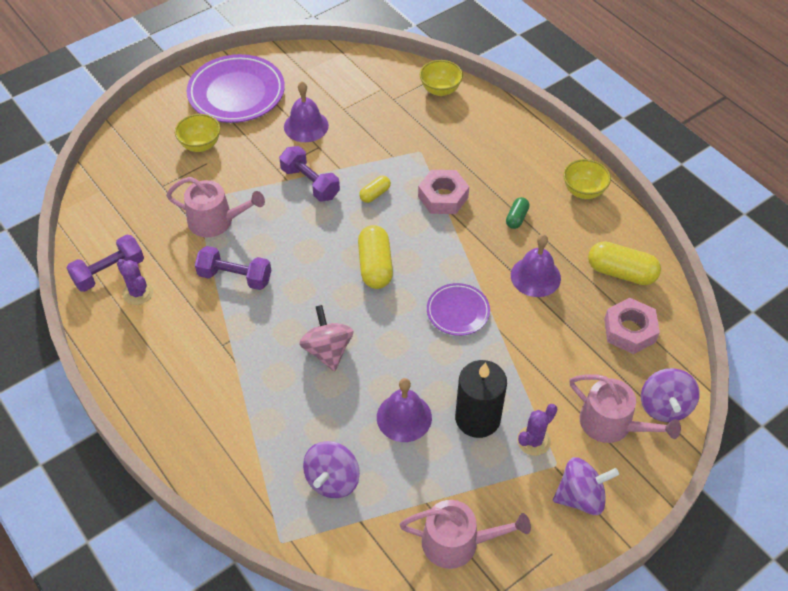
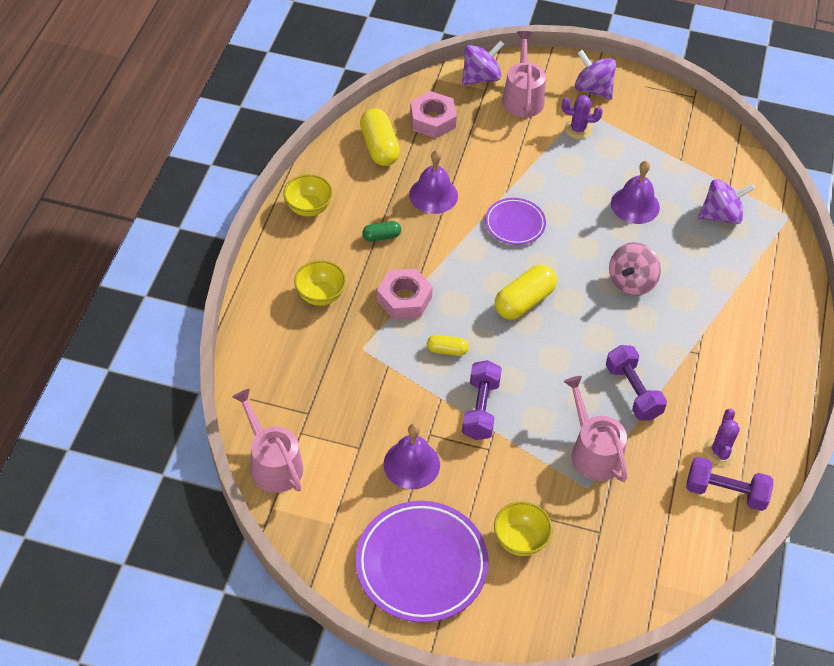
camera: 130 degrees left, 0 degrees up
pink watering can [399,500,531,569] -> pink watering can moved to [232,389,303,493]
yellow bowl [420,60,463,96] -> yellow bowl moved to [294,260,346,306]
black candle [455,360,507,438] -> none

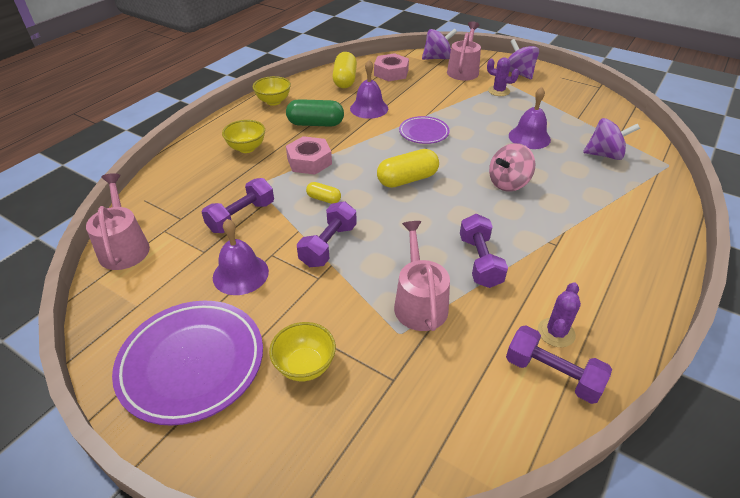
camera: 20 degrees right, 10 degrees down
green capsule [362,221,401,242] -> green capsule [286,99,344,127], size x1.84
none -> purple dumbbell [202,178,274,233]

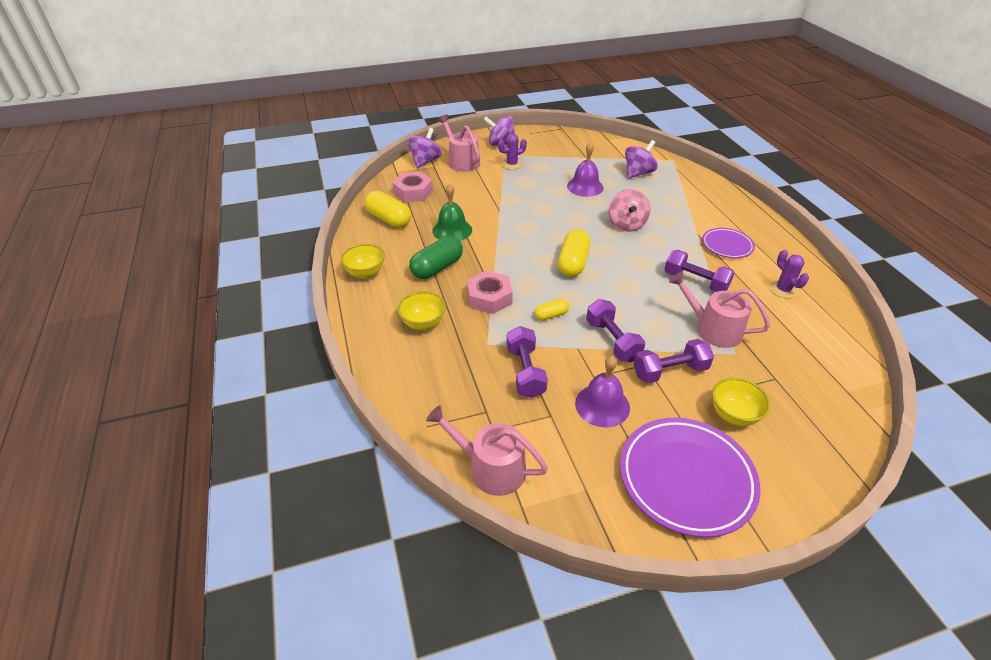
camera: 50 degrees left, 0 degrees up
purple bell [350,60,388,119] -> green bell [432,184,472,241]
purple plate [399,116,450,144] -> purple plate moved to [702,228,755,258]
purple dumbbell [506,325,612,404] -> purple dumbbell moved to [634,339,714,383]

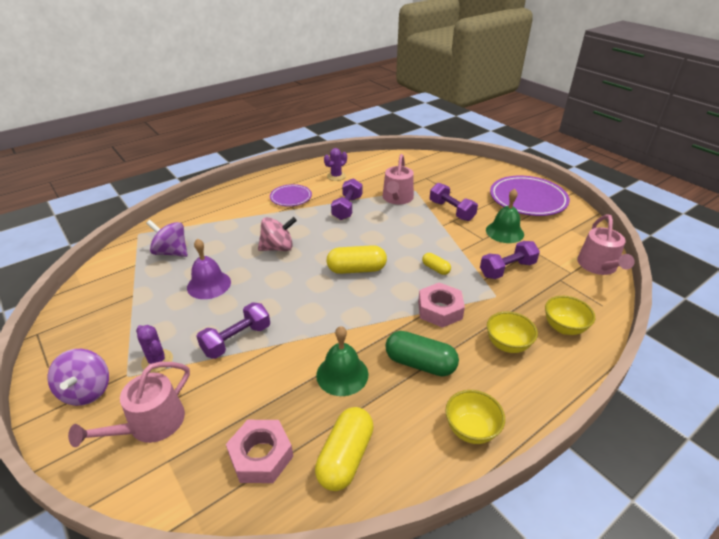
camera: 110 degrees left, 5 degrees down
purple spinning top [408,128,442,168] -> none
purple bell [575,356,630,427] -> green bell [486,189,524,243]
purple dumbbell [586,299,645,362] -> purple dumbbell moved to [196,302,270,359]
yellow bowl [712,377,771,426] -> yellow bowl moved to [545,296,595,335]

